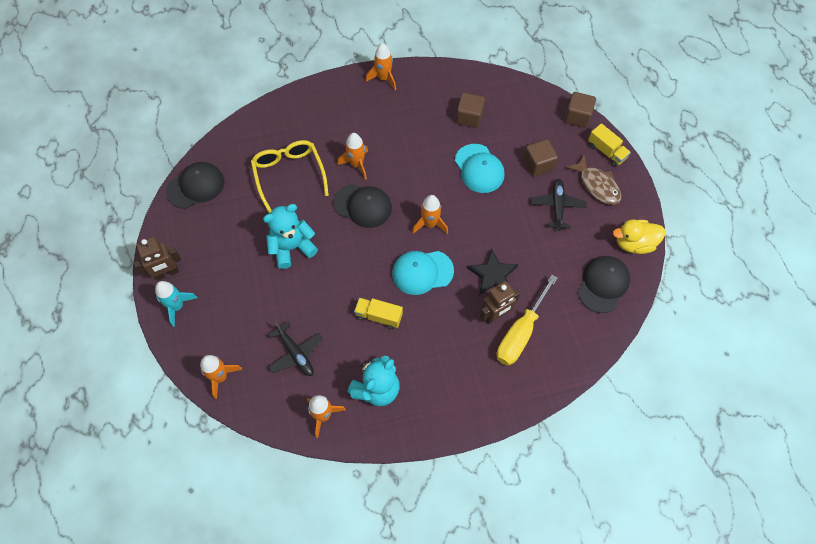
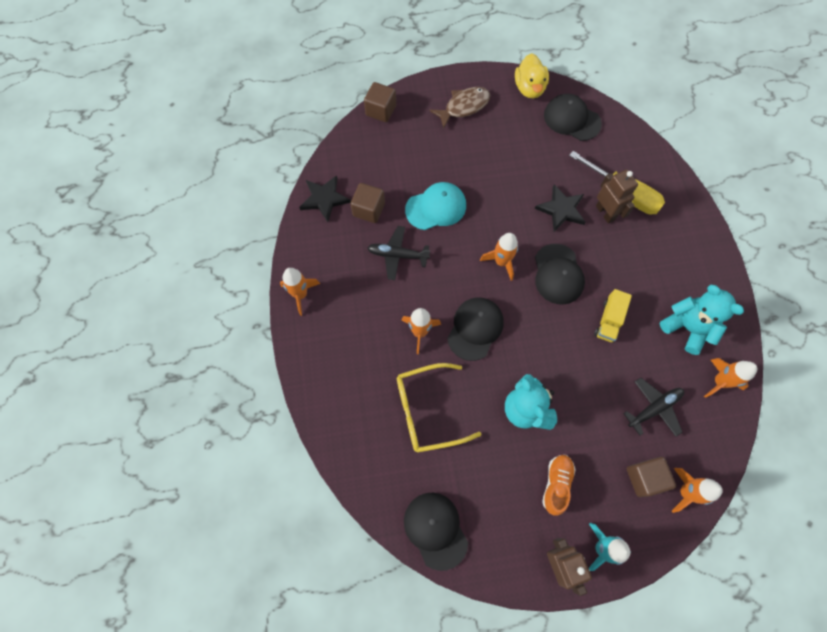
camera: 85 degrees left, 5 degrees up
turquoise cap [392,251,454,295] -> black cap [535,244,585,305]
brown cube [524,139,558,177] -> brown cube moved to [627,457,676,497]
black plane [531,179,586,231] -> black plane moved to [367,226,430,280]
yellow truck [588,123,631,167] -> none
none -> black star [299,175,351,222]
none -> orange shoe [542,455,575,516]

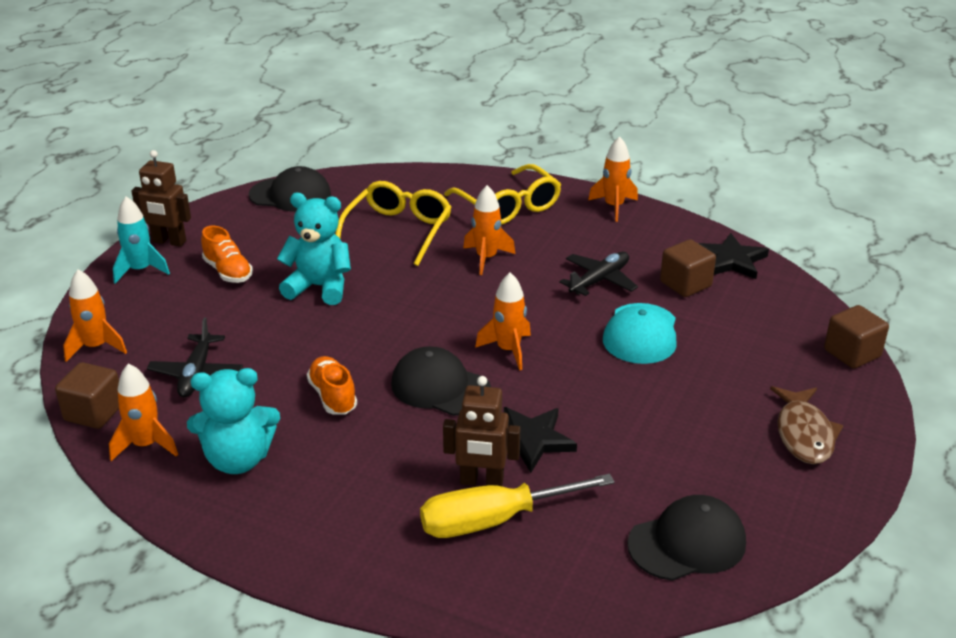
camera: 125 degrees right, 35 degrees down
black cap [447,297,504,361] -> none
yellow duck [515,53,549,98] -> none
yellow truck [594,289,632,343] -> orange shoe [307,356,357,415]
brown cube [627,457,676,497] -> brown cube moved to [55,362,119,429]
none -> yellow glasses [444,164,561,225]

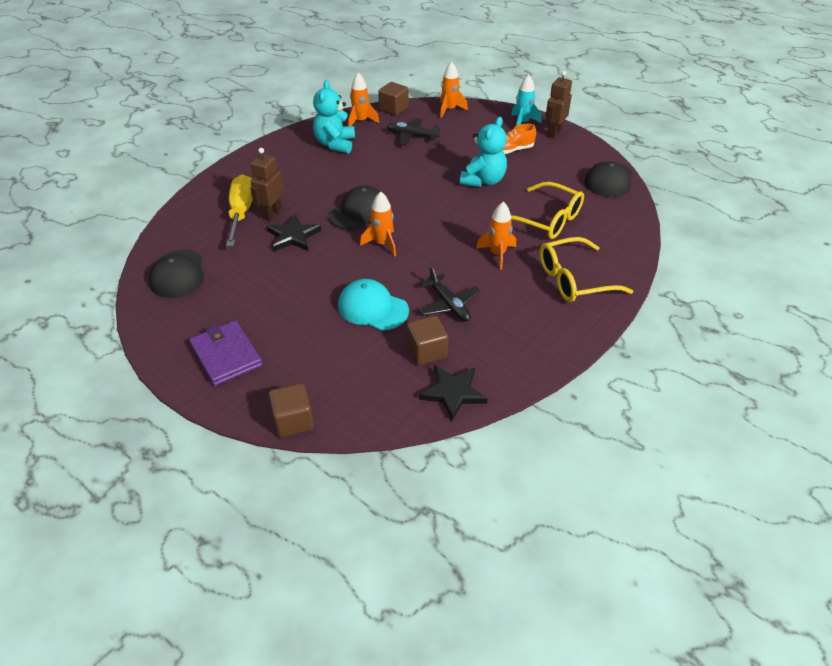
camera: 105 degrees right, 10 degrees up
orange shoe [307,356,357,415] -> none
orange rocket [588,136,638,222] -> none
brown fish [770,386,843,464] -> purple wallet [189,320,263,386]

